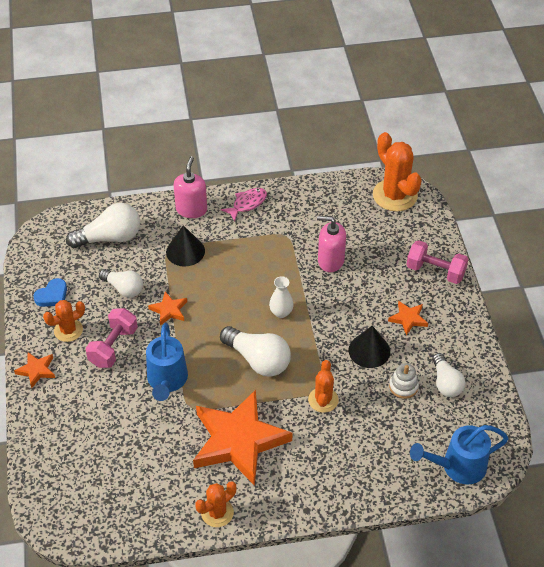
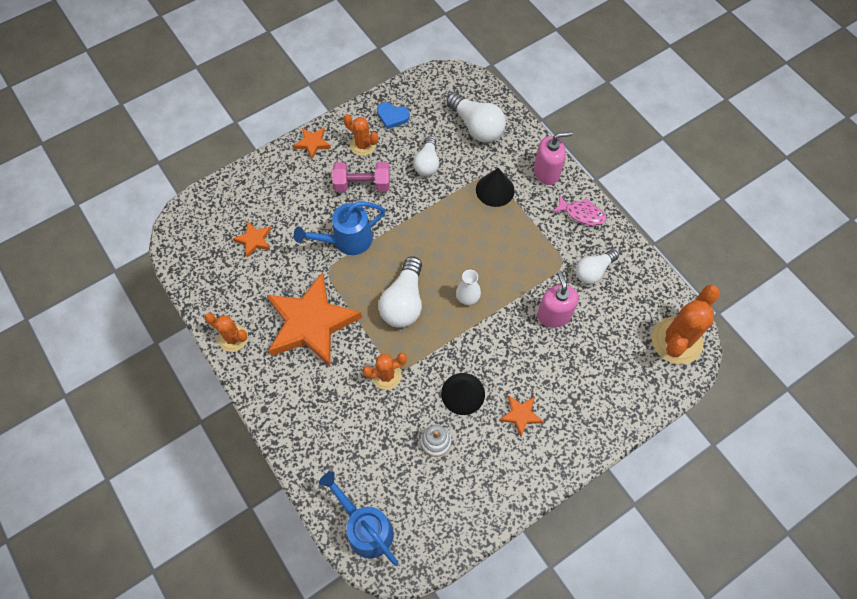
camera: 65 degrees right, 15 degrees up
orange star [148,291,187,326] -> orange star moved to [233,222,271,258]
pink dumbbell [407,240,468,284] -> none
white light bulb [432,353,465,397] -> white light bulb moved to [575,249,619,284]

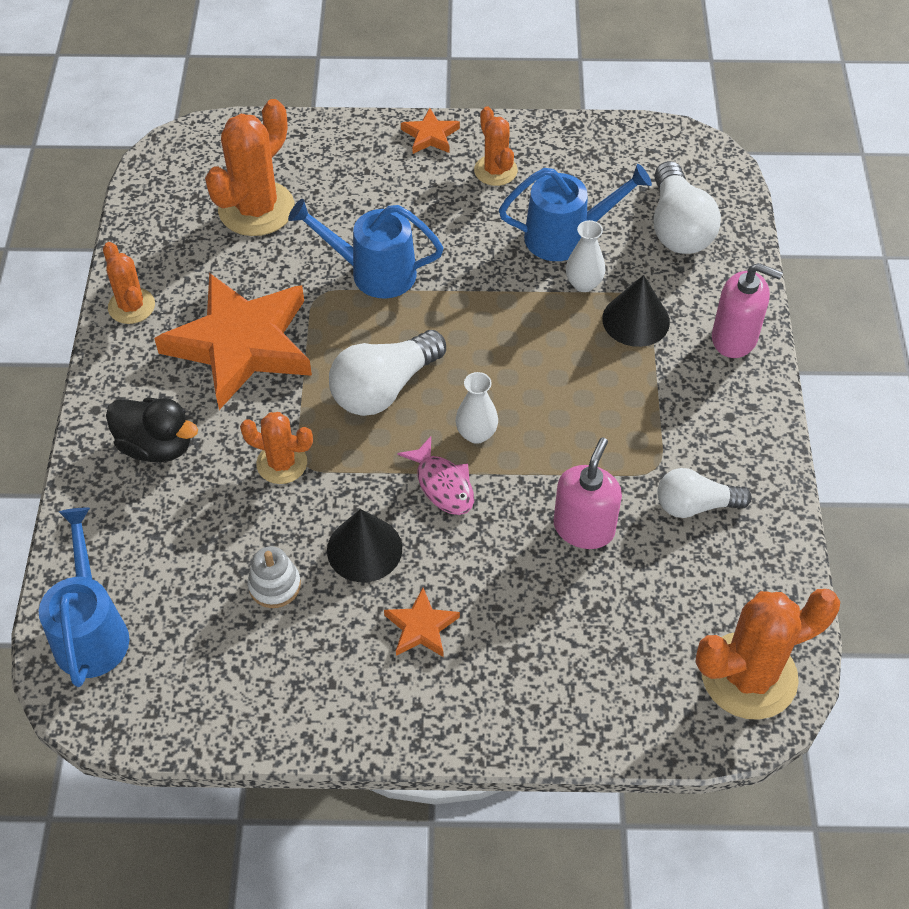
camera: 35 degrees right, 10 degrees down
orange star [233,222,271,258] -> orange cactus [205,99,295,236]
pink dumbbell [332,162,390,192] -> none
blue heart [377,102,410,129] -> none
white light bulb [413,136,439,176] -> blue watering can [499,164,652,261]
pink fish [552,195,606,226] -> pink fish moved to [397,436,474,515]
none -> black duck [106,398,198,462]
none -> white vase [566,220,605,292]

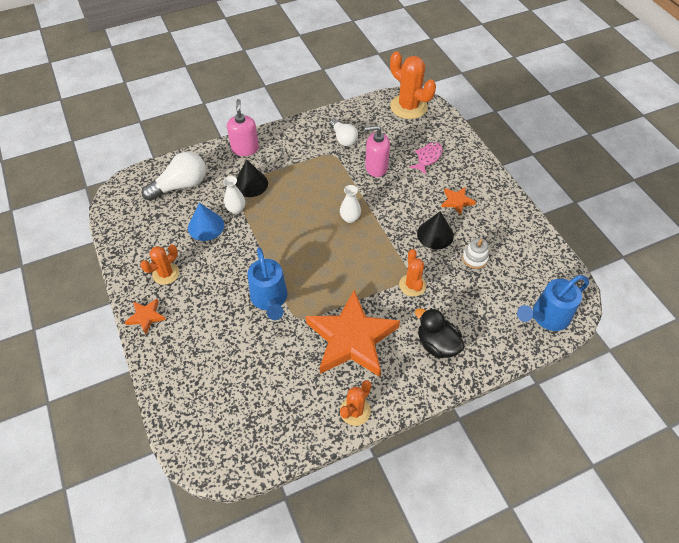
camera: 115 degrees left, 0 degrees up
black duck [106,398,198,462] -> black duck turned 45 degrees counterclockwise [415,308,465,358]
orange cactus [205,99,295,236] -> none
white light bulb [329,330,446,416] -> none
pink fish [397,436,474,515] -> pink fish moved to [409,142,443,175]
blue watering can [499,164,652,261] -> blue cone [188,203,224,241]

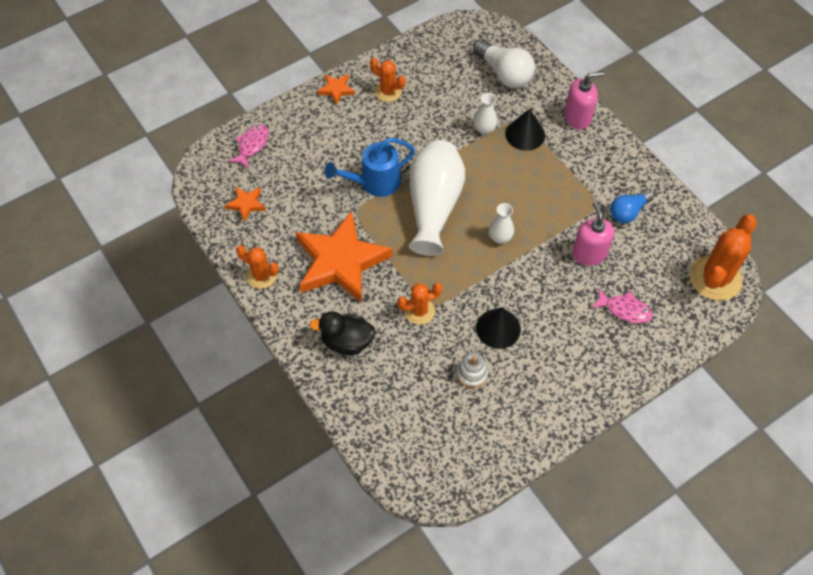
camera: 80 degrees right, 5 degrees up
blue cone [188,203,224,241] -> none
white light bulb [330,118,358,146] -> blue light bulb [610,190,654,223]
black duck [415,308,465,358] -> black duck turned 120 degrees counterclockwise [309,311,375,355]
orange star [441,187,476,215] -> orange star moved to [225,187,266,221]
blue watering can [517,275,589,331] -> none
none -> pink fish [229,124,269,168]
none -> white vase [409,140,465,256]

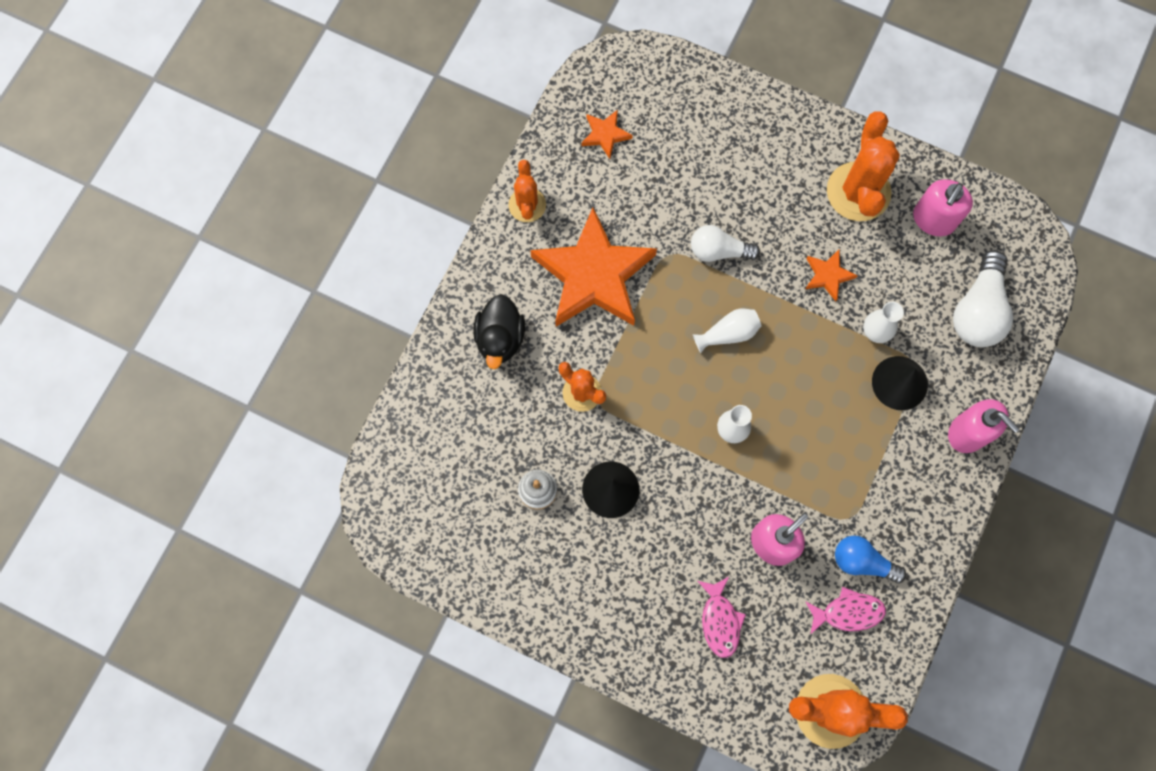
camera: 60 degrees right, 15 degrees up
pink fish [229,124,269,168] -> pink fish moved to [805,587,886,634]
black duck [309,311,375,355] -> black duck turned 150 degrees counterclockwise [473,294,525,369]
orange star [317,74,355,105] -> orange star moved to [805,250,858,301]
blue watering can [324,138,415,197] -> white light bulb [691,225,760,262]
orange cactus [370,58,405,102] -> orange cactus [827,111,900,221], size x1.71
white vase [409,140,465,256] -> white vase [693,309,761,353], size x0.45
none -> pink soap dispenser [913,179,973,236]

